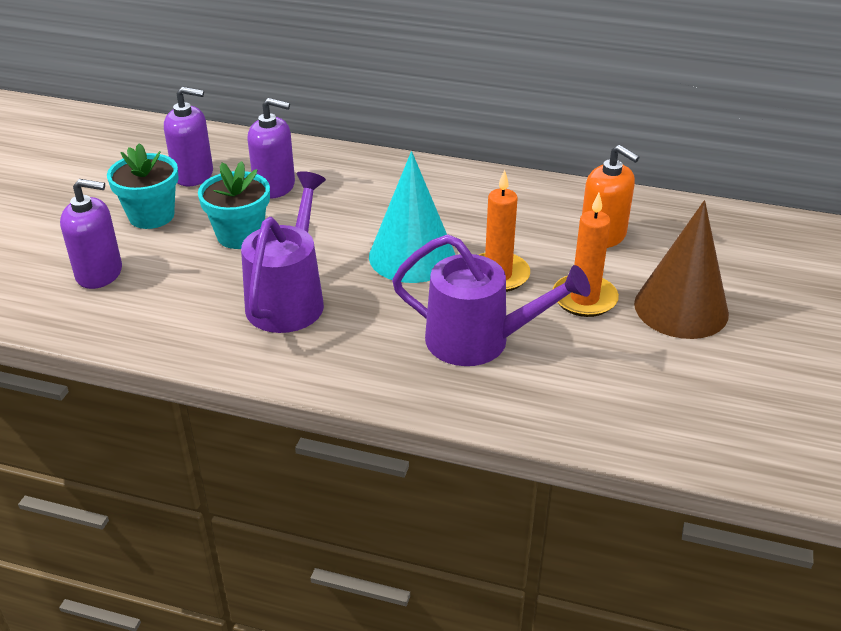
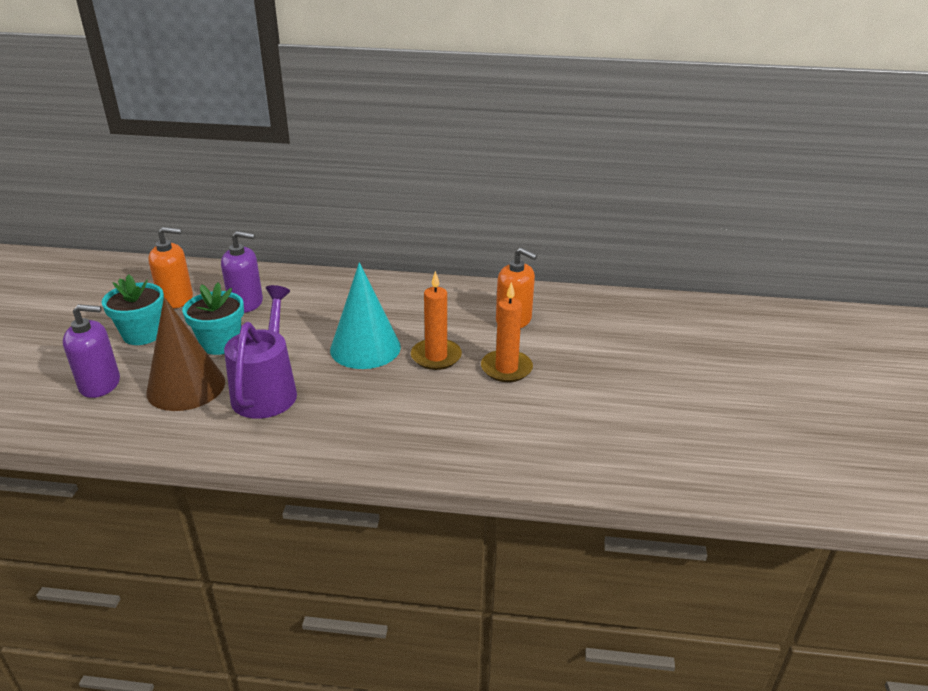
camera: 10 degrees left, 5 degrees down
purple soap dispenser [164,87,213,186] -> orange soap dispenser [148,227,193,309]
purple watering can [392,234,590,366] -> none
brown cone [634,200,729,339] -> brown cone moved to [146,297,225,411]

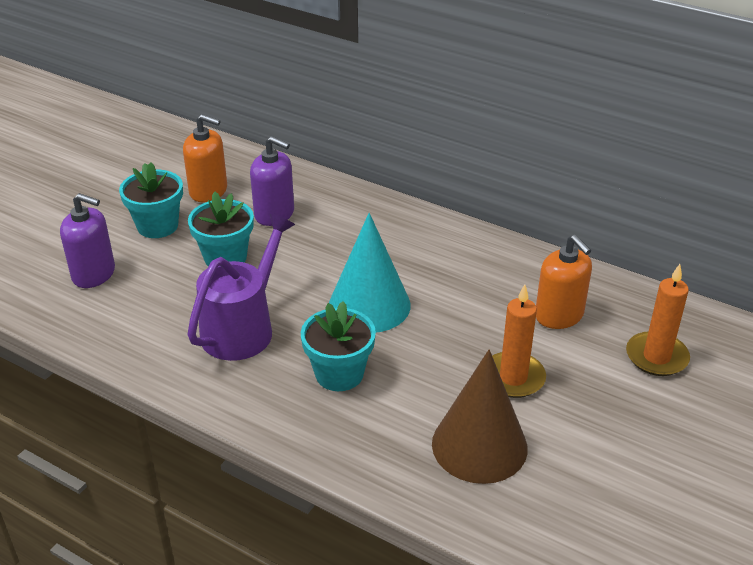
camera: 25 degrees right, 5 degrees up
brown cone [146,297,225,411] -> brown cone moved to [432,350,528,484]
orange candle [411,271,462,370] -> orange candle moved to [626,264,690,376]
none -> turquoise flower pot [301,301,376,391]

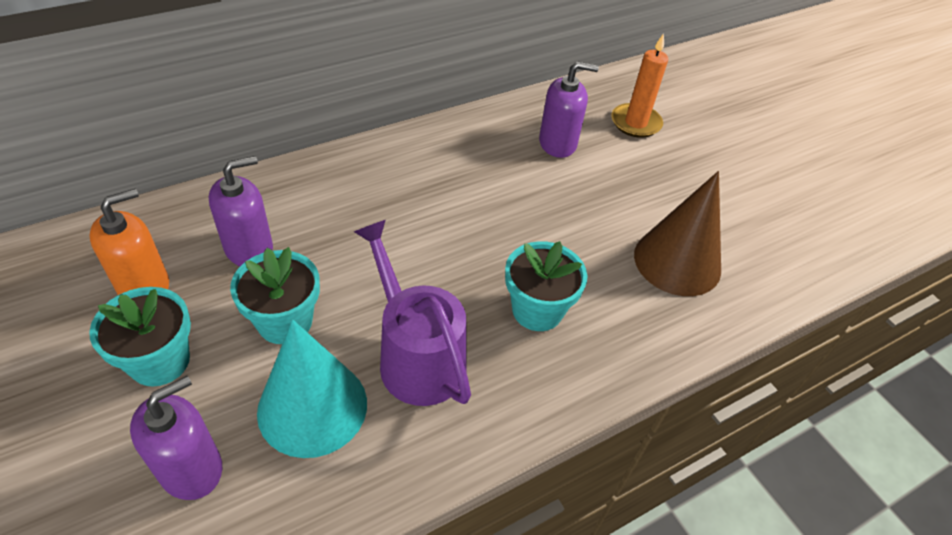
camera: 65 degrees left, 10 degrees up
turquoise cone [329,213,411,333] -> turquoise cone moved to [257,320,367,458]
orange candle [492,284,546,398] -> none
orange soap dispenser [536,235,592,329] -> purple soap dispenser [539,61,599,158]

